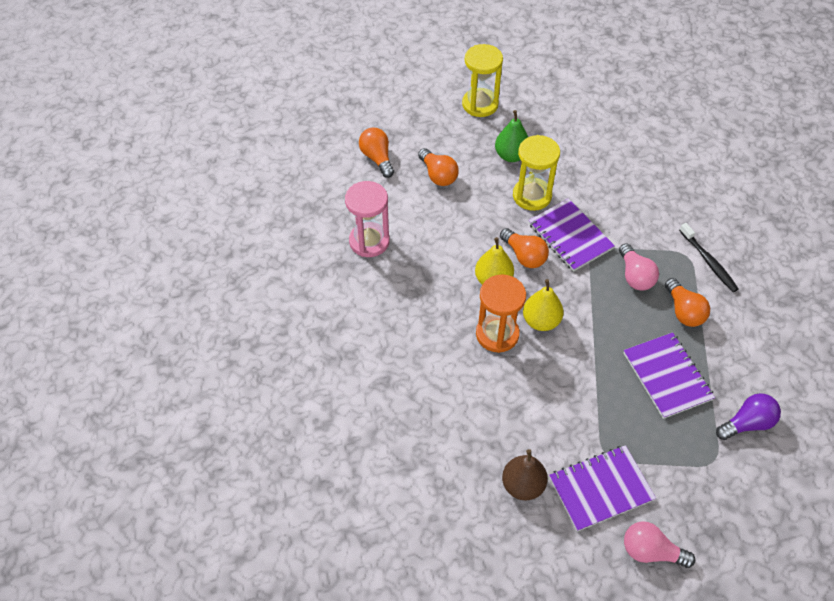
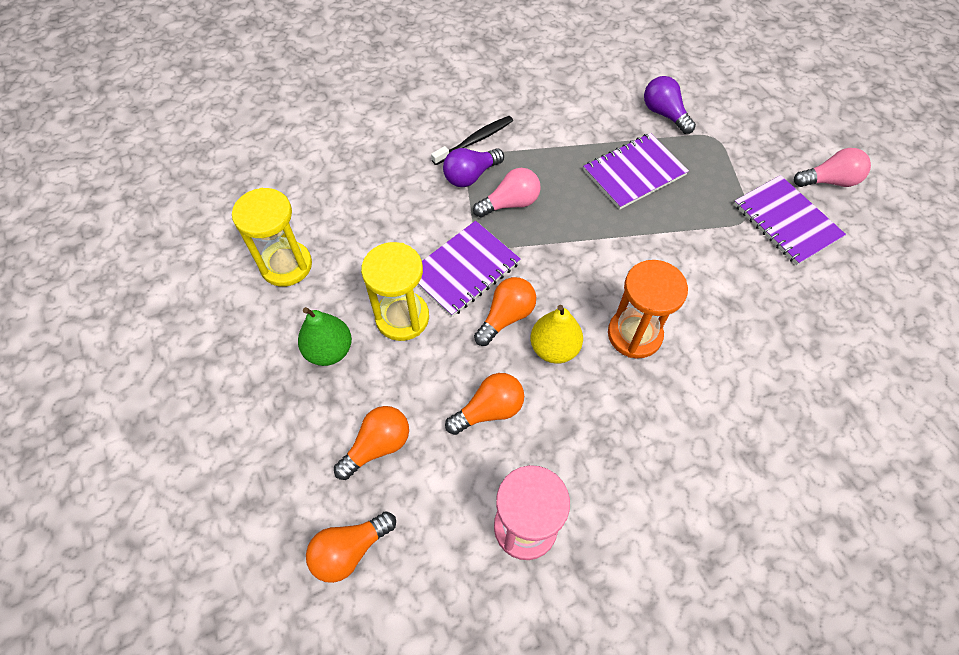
camera: 100 degrees left, 5 degrees up
yellow hourglass [462,44,503,117] -> yellow hourglass moved to [232,188,312,287]
brown pear [502,449,548,501] -> none
yellow pear [523,279,563,331] -> none
pink light bulb [624,521,695,568] -> pink light bulb turned 105 degrees counterclockwise [794,148,871,187]
orange light bulb [665,278,710,327] -> orange light bulb moved to [445,373,524,435]
none -> purple light bulb [443,148,504,187]

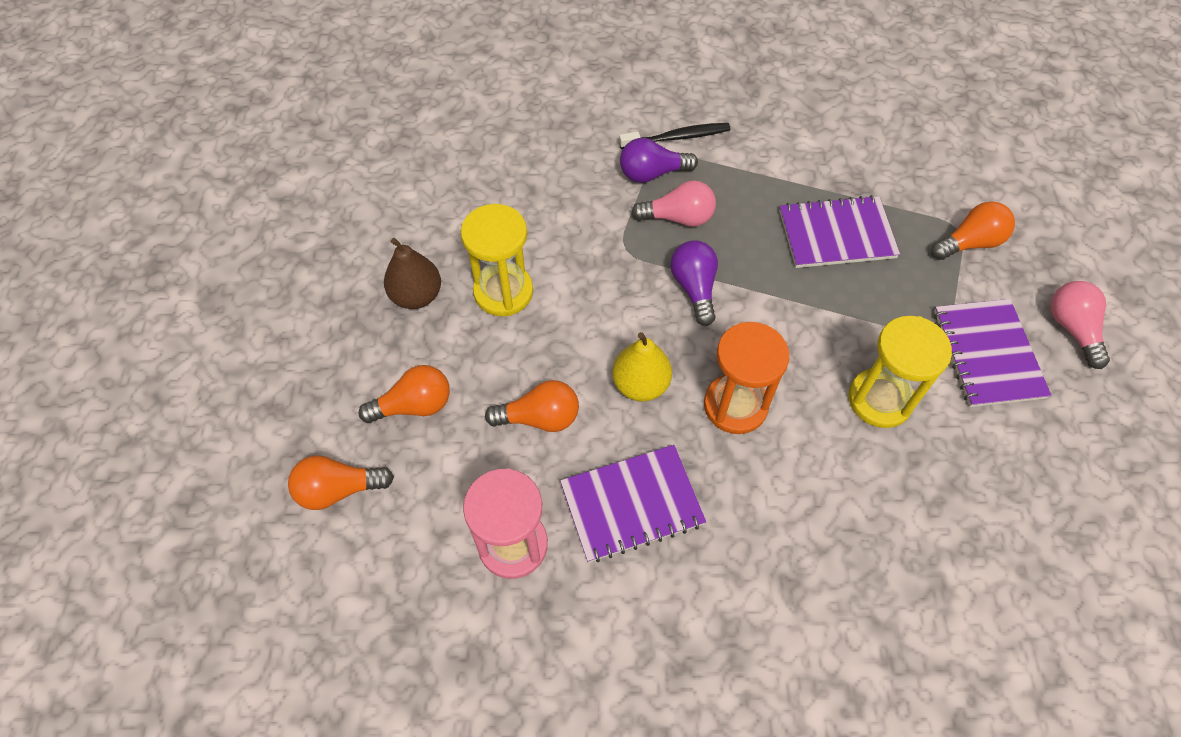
camera: 25 degrees right, 0 degrees up
yellow hourglass [232,188,312,287] -> yellow hourglass moved to [849,316,952,428]
green pear [298,307,352,366] -> brown pear [384,238,441,309]
purple notebook [418,221,521,317] -> purple notebook moved to [560,445,706,562]
orange light bulb [474,277,536,346] -> orange light bulb moved to [932,201,1015,260]
purple light bulb [644,76,696,134] -> purple light bulb moved to [670,240,718,326]
pink light bulb [794,148,871,187] -> pink light bulb turned 120 degrees counterclockwise [1051,281,1110,369]

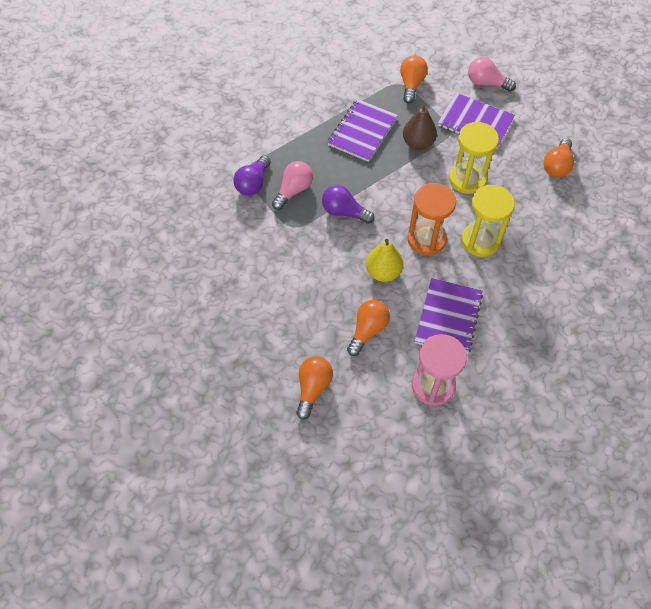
camera: 55 degrees left, 0 degrees up
orange light bulb [288,455,394,510] -> orange light bulb moved to [543,138,574,177]
brown pear [384,238,441,309] -> brown pear moved to [403,104,437,150]
yellow hourglass [461,204,533,316] -> yellow hourglass moved to [461,185,515,257]
black toothbrush [619,123,730,149] -> none

